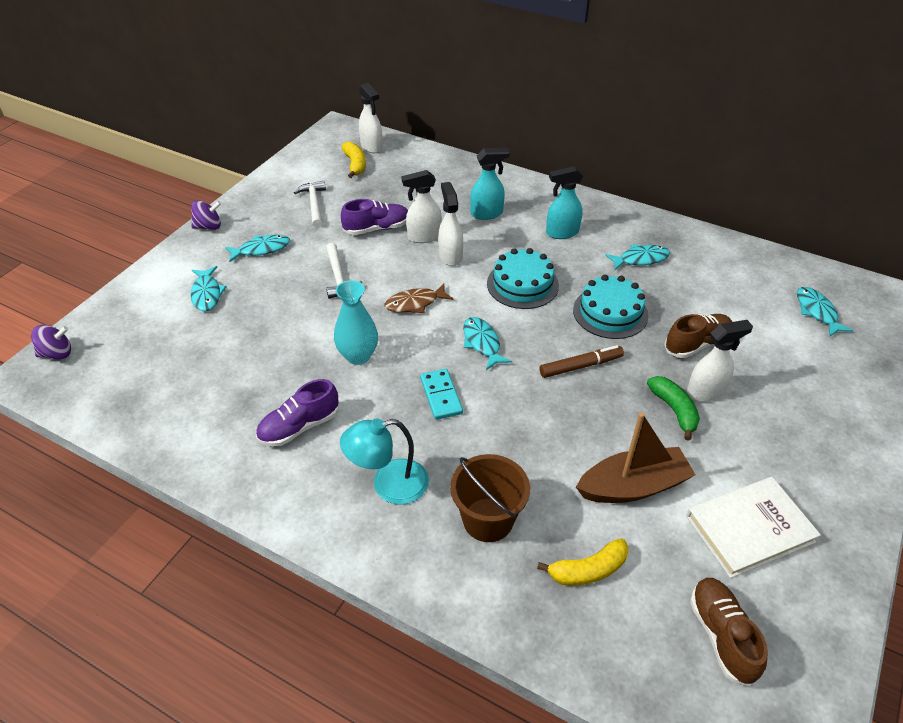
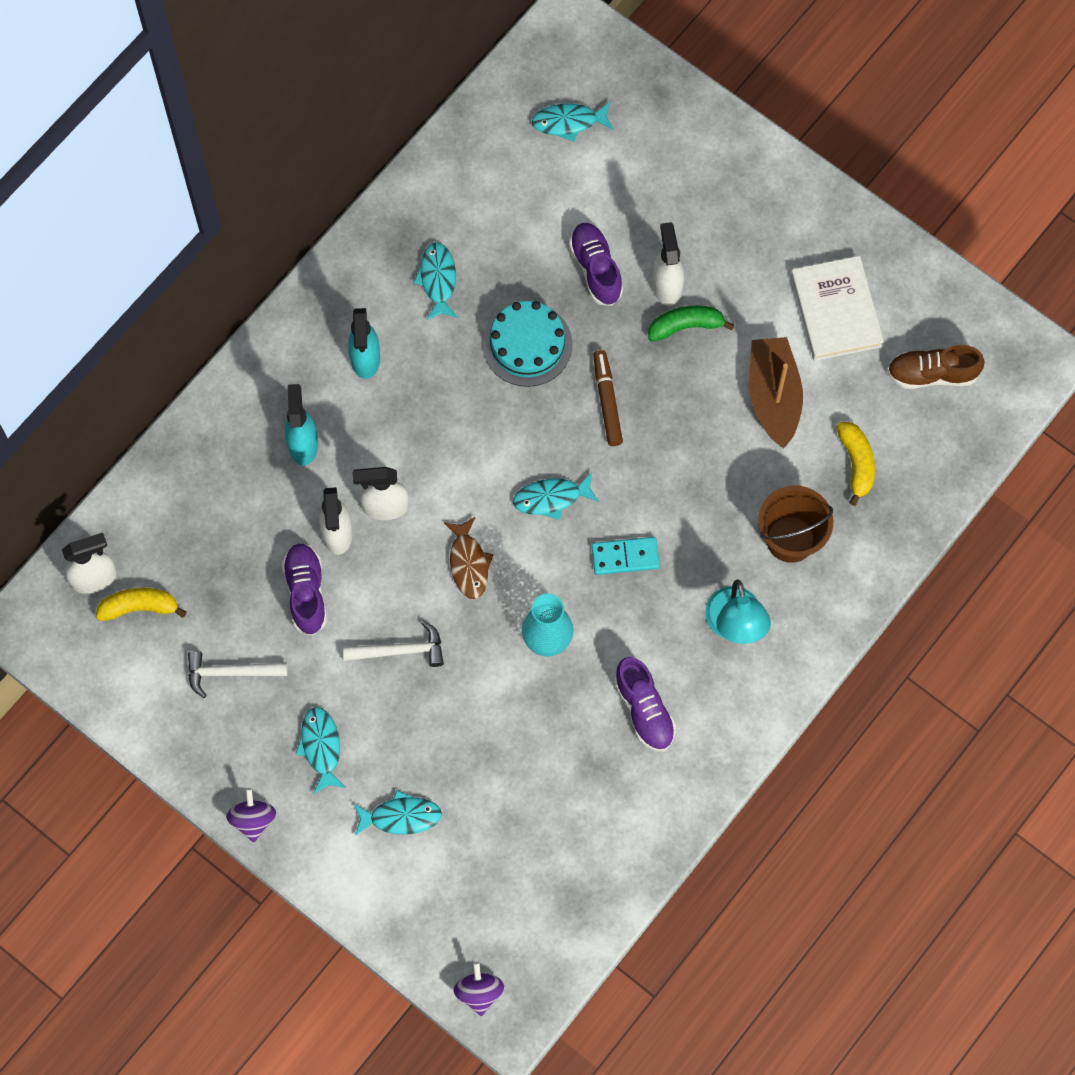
camera: 80 degrees left, 25 degrees up
turquoise cake [487,248,559,309] -> none
brown shoe [664,314,732,358] -> purple shoe [569,223,623,306]

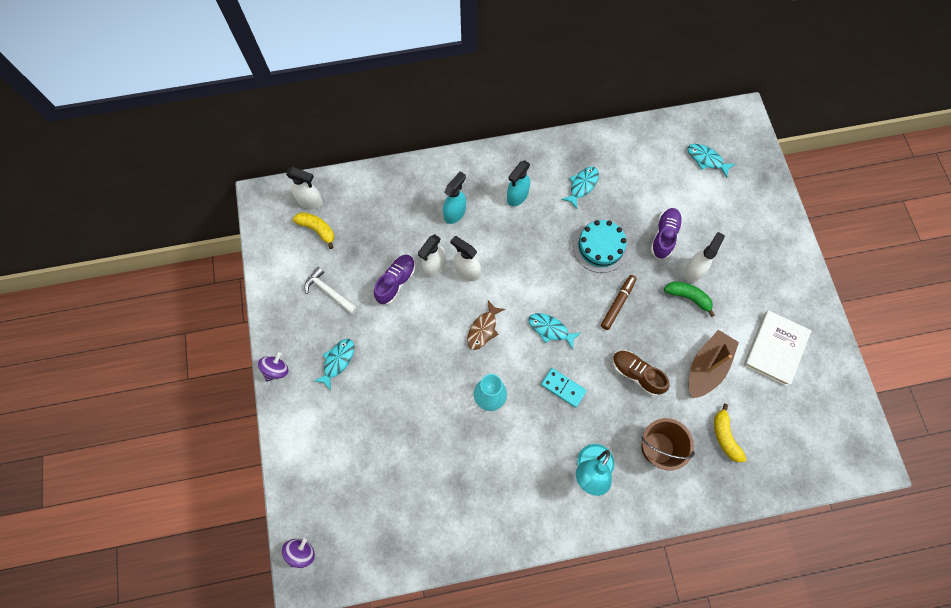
camera: 40 degrees right, 0 degrees up
white hammer [343,621,444,667] -> none
turquoise fish [353,790,442,836] -> none
purple shoe [614,657,676,751] -> none
yellow banana [837,422,875,506] -> yellow banana turned 135 degrees clockwise [714,404,746,462]
brown shoe [887,345,985,389] -> brown shoe moved to [612,350,670,396]

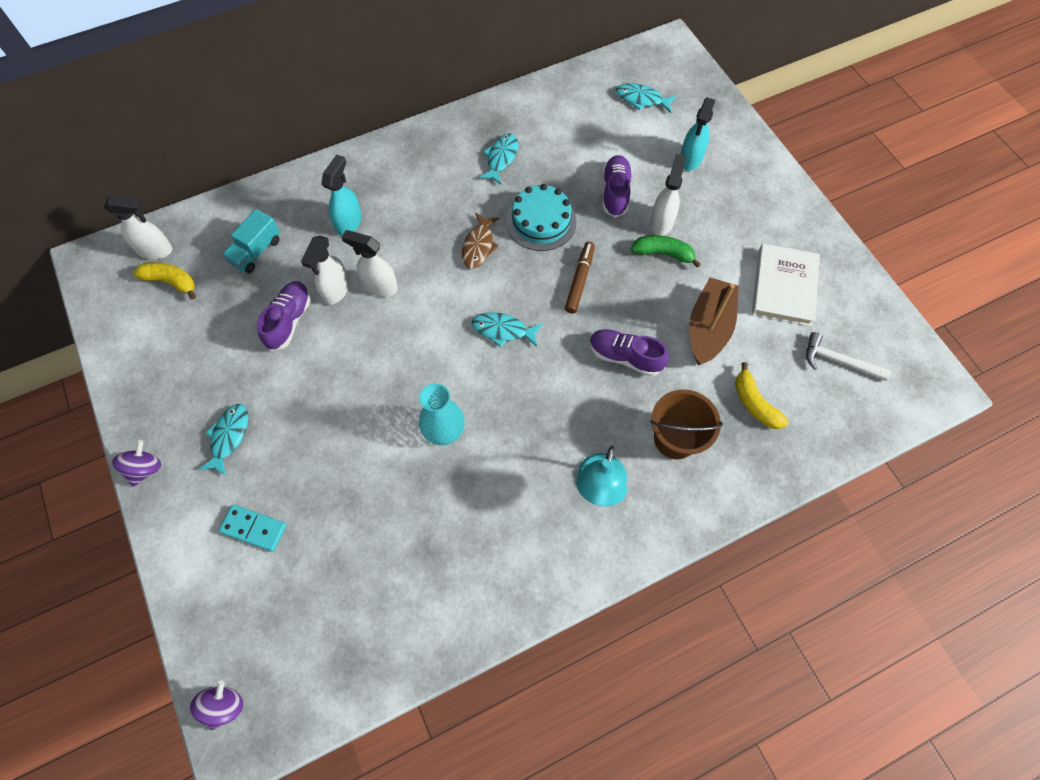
camera: 15 degrees left, 5 degrees down
white hammer [304,267,358,314] -> white hammer moved to [806,332,891,381]
brown fish [467,301,505,350] -> brown fish moved to [462,213,499,269]
turquoise spray bottle [507,160,530,206] -> turquoise spray bottle moved to [680,98,716,171]
turquoise domino [541,368,587,408] -> turquoise domino moved to [219,504,286,552]
brown shoe [612,350,670,396] -> purple shoe [589,329,669,376]
none -> turquoise truck [222,209,280,273]

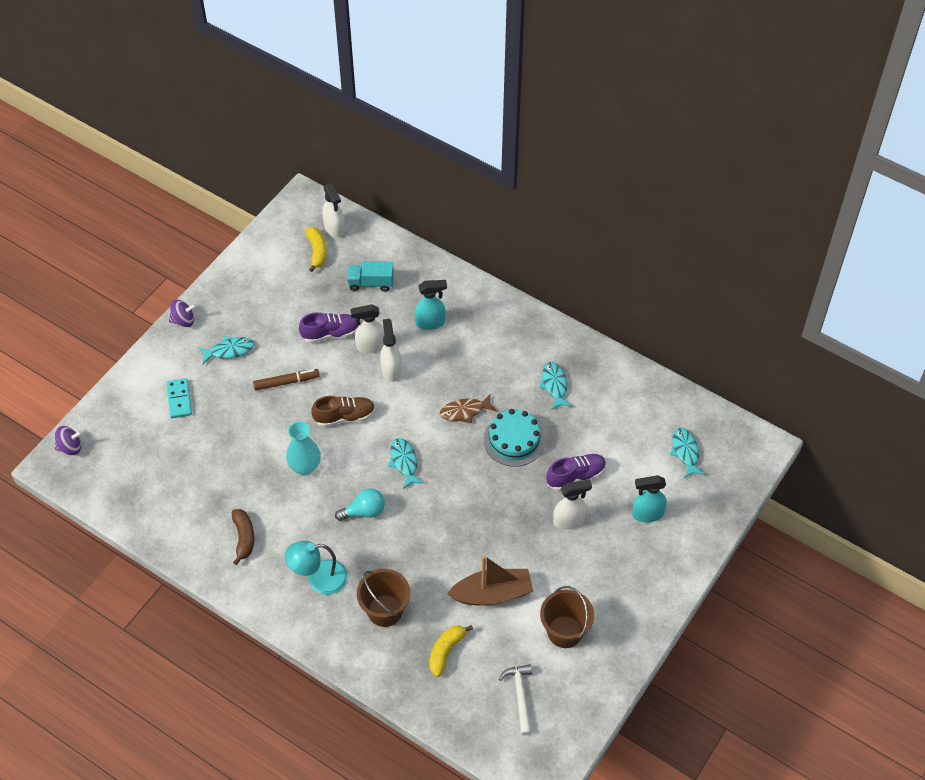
camera: 60 degrees right, 10 degrees down
turquoise fish [479,133,518,184] -> turquoise fish turned 90 degrees counterclockwise [539,362,572,410]
brown marker [565,242,595,314] -> brown marker moved to [253,369,320,391]
purple shoe [589,329,669,376] -> none
green banana [631,235,701,268] -> none
white book [752,244,820,326] -> brown bucket [540,586,594,648]
none -> brown banana [232,509,255,565]
none -> brown shoe [311,396,375,427]
none -> turquoise light bulb [335,488,385,521]

